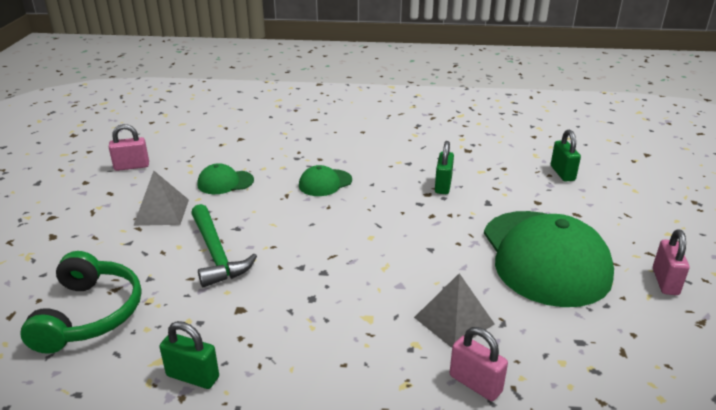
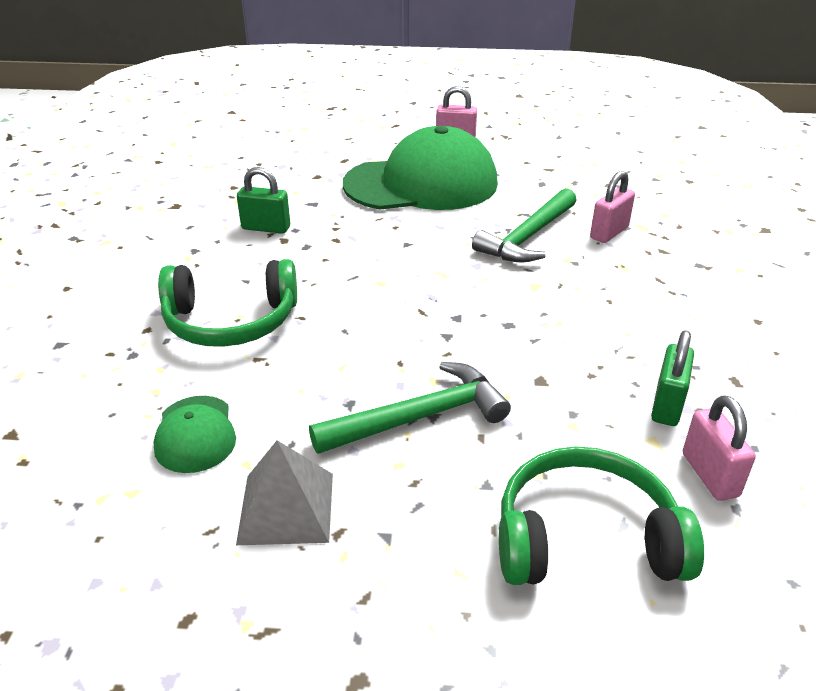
camera: 90 degrees left, 5 degrees up
pink padlock [109,124,149,171] -> pink padlock moved to [683,395,756,501]
green cap [299,165,352,196] -> green headphones [158,259,297,347]
grey pyramid [414,273,494,348] -> green hammer [472,188,577,263]
green padlock [551,130,581,182] -> none

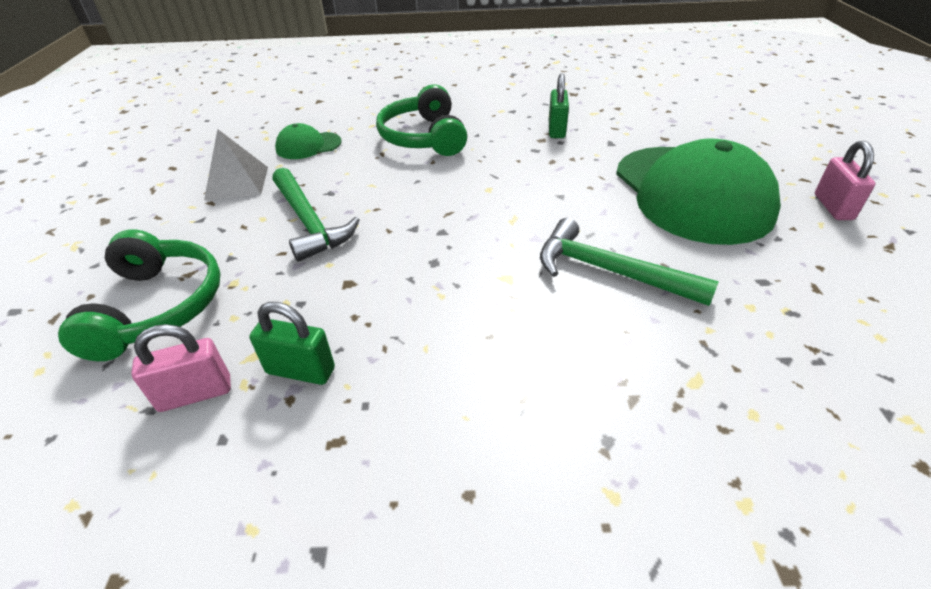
camera: 85 degrees right, 5 degrees up
pink padlock [590,171,635,243] -> none

